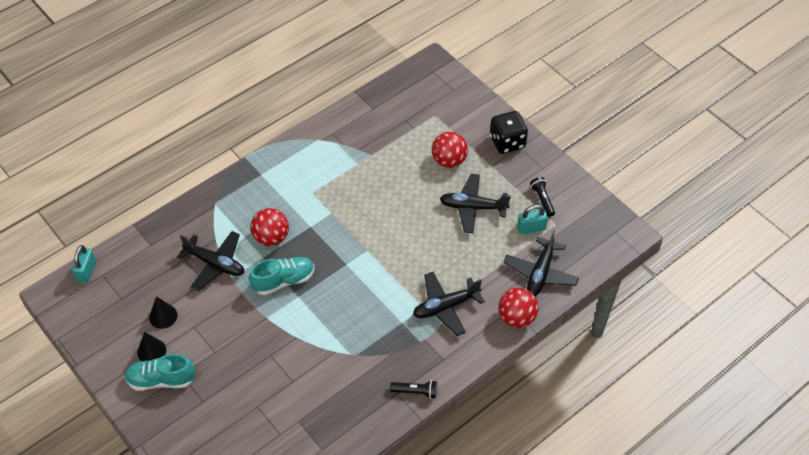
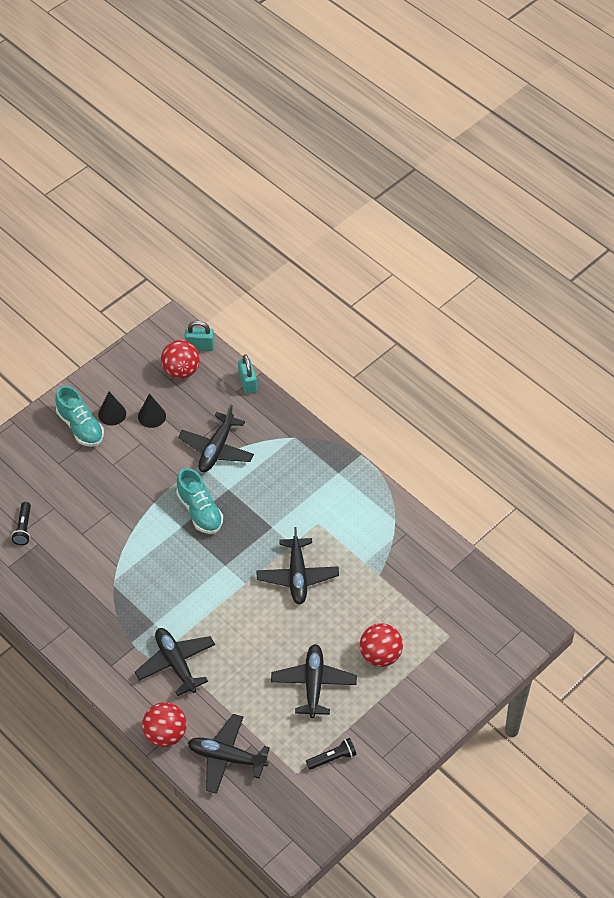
camera: 85 degrees right, 0 degrees up
turquoise shoe [124,354,196,391] -> turquoise shoe turned 150 degrees clockwise [55,386,104,447]
red ball [251,208,289,246] -> red ball moved to [161,340,200,379]
black flashlight [390,380,437,399] -> black flashlight moved to [12,502,31,545]
black dice [490,111,528,154] -> none
turquoise padlock [517,205,548,234] -> turquoise padlock moved to [238,354,257,394]
none -> black plane [256,527,339,604]

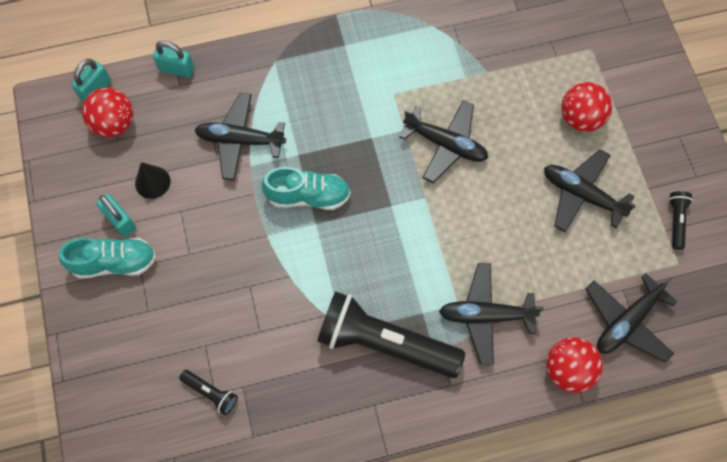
camera: 60 degrees left, 15 degrees up
black cone [98,392,126,425] -> turquoise padlock [96,194,136,237]
black plane [178,404,254,472] -> black plane turned 135 degrees clockwise [195,93,286,181]
none -> black flashlight [317,291,465,378]

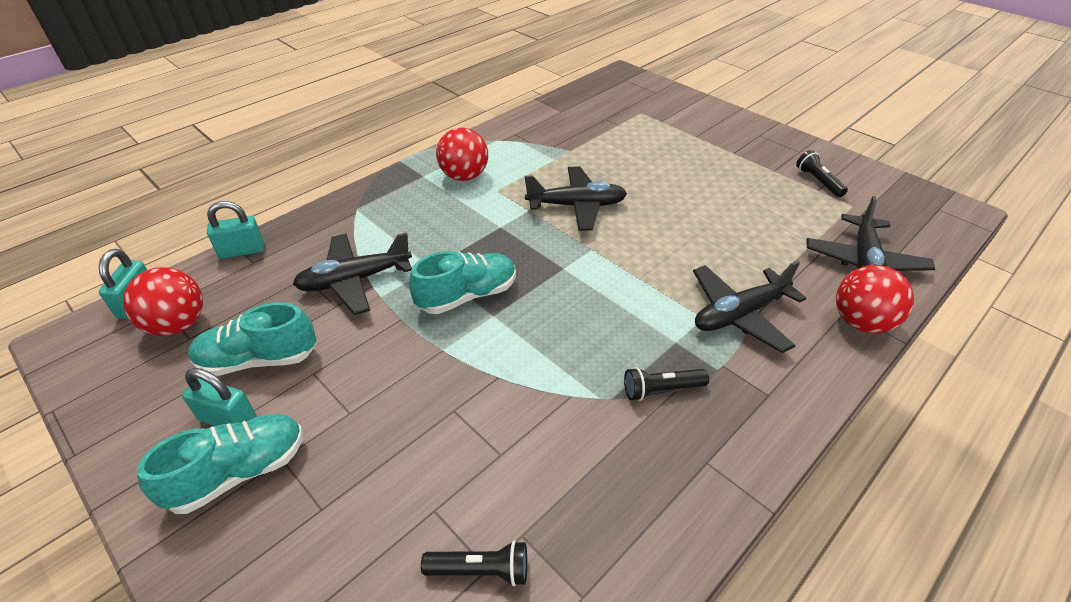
camera: 30 degrees left, 25 degrees down
black cone [135,162,170,199] -> turquoise shoe [188,302,316,376]
black flashlight [317,291,465,378] -> black flashlight [624,367,709,401], size x0.42
black plane [544,149,636,232] -> none
red ball [561,82,612,132] -> red ball moved to [436,128,488,181]

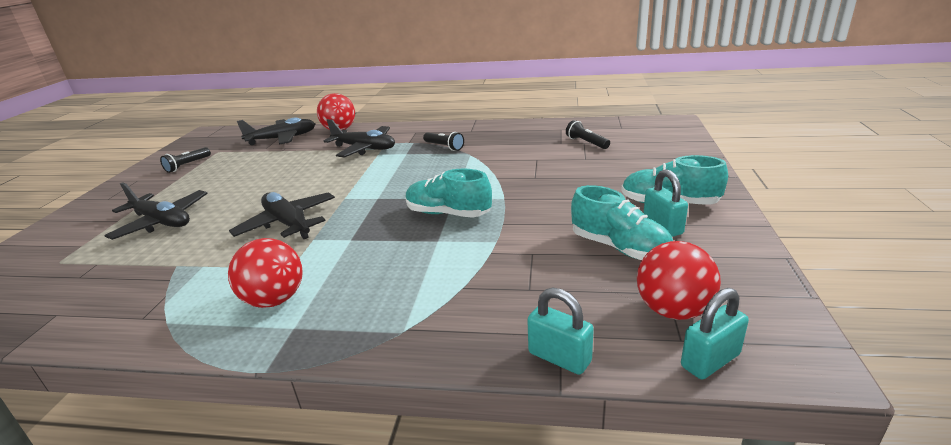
camera: 125 degrees left, 15 degrees down
black plane [293,232,412,315] -> black plane moved to [104,182,208,240]

